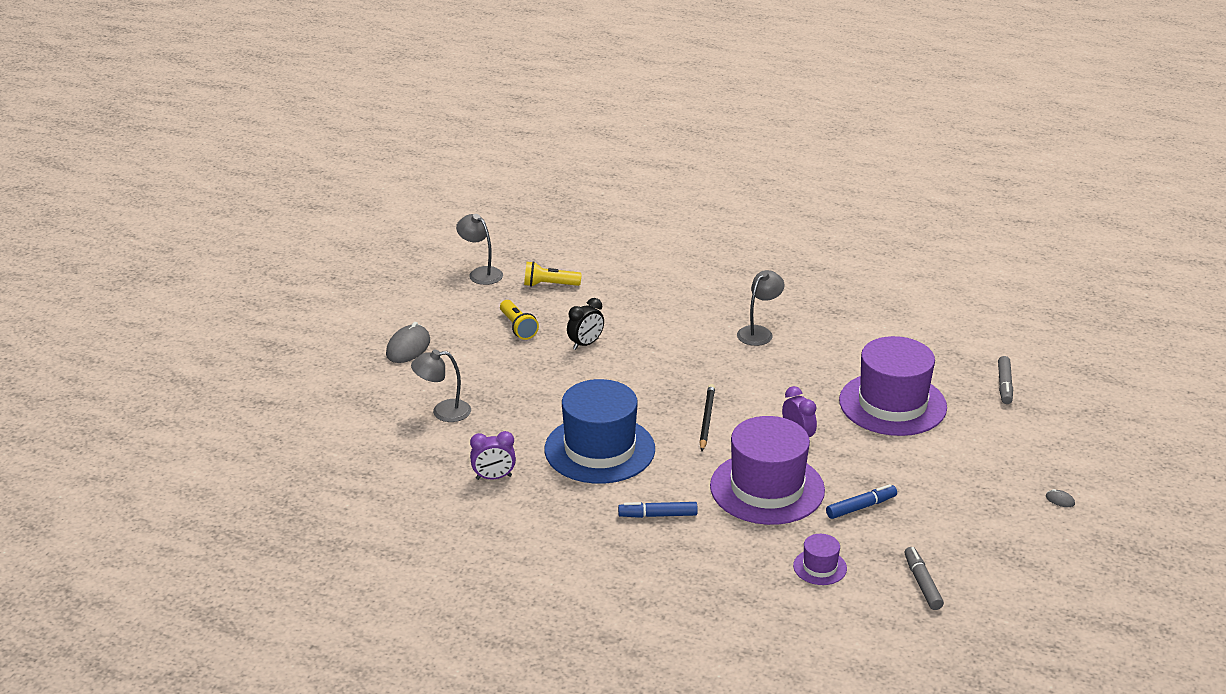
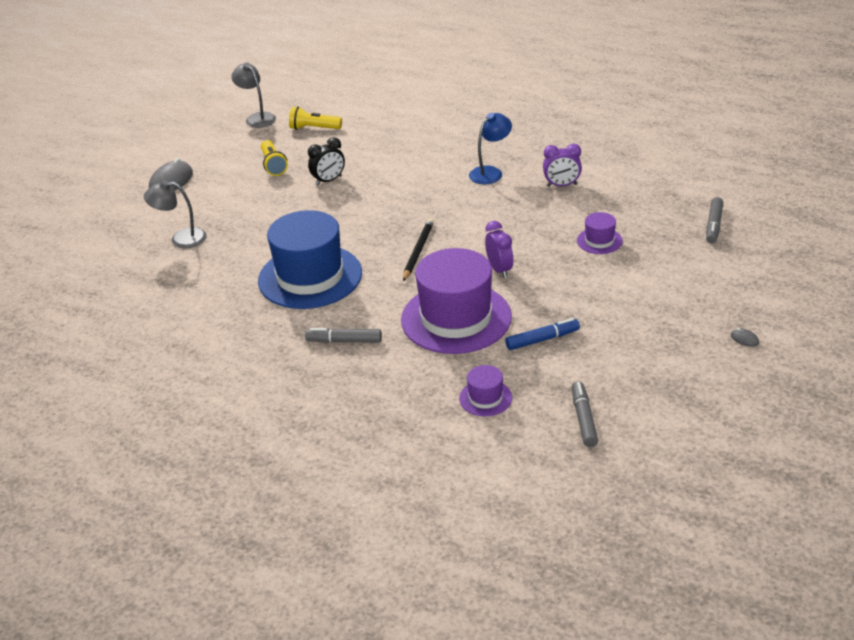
camera: 10 degrees right, 5 degrees up
purple clock [470,431,516,480] -> purple clock moved to [543,144,582,187]
blue marker [618,502,698,518] -> grey marker [305,328,382,343]
grey lamp [737,270,785,346] -> blue lamp [469,113,512,184]
purple hat [839,336,947,436] -> purple hat [577,212,623,254], size x0.44

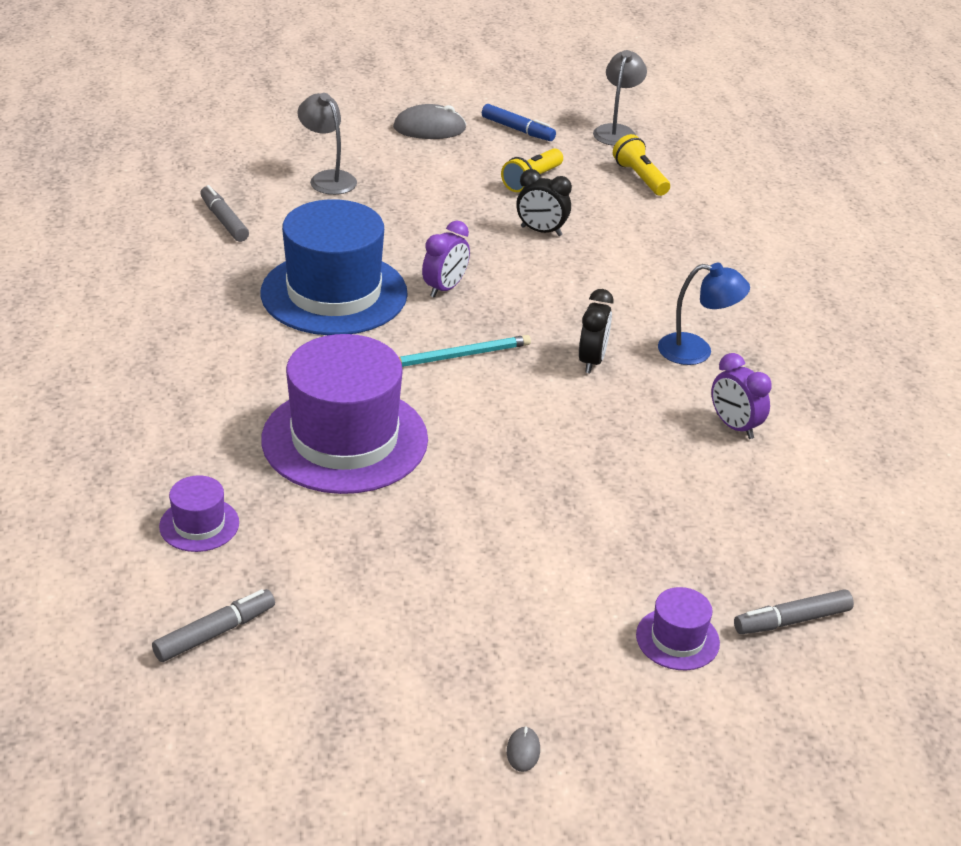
camera: 50 degrees right, 0 degrees up
grey marker [305,328,382,343] -> grey marker moved to [200,185,249,242]
black pencil [403,218,434,281] -> turquoise pencil [399,335,531,367]
purple clock [485,221,514,278] -> purple clock moved to [422,221,470,298]
blue marker [505,318,580,350] -> blue marker moved to [482,104,556,141]
purple hat [577,212,623,254] -> purple hat moved to [636,587,720,670]
none -> black clock [579,289,614,373]

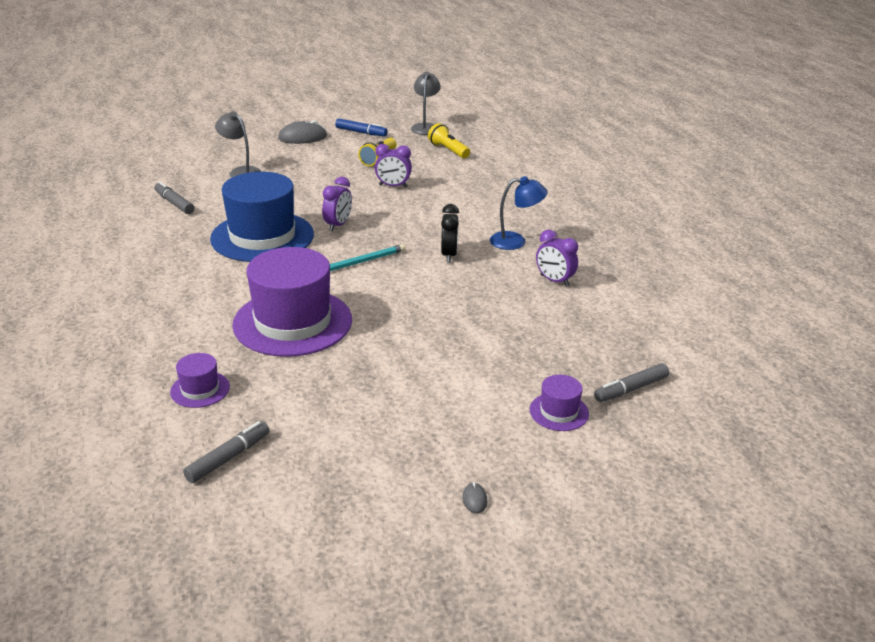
camera: 10 degrees left, 5 degrees down
black clock [516,169,572,236] -> purple clock [375,144,412,188]

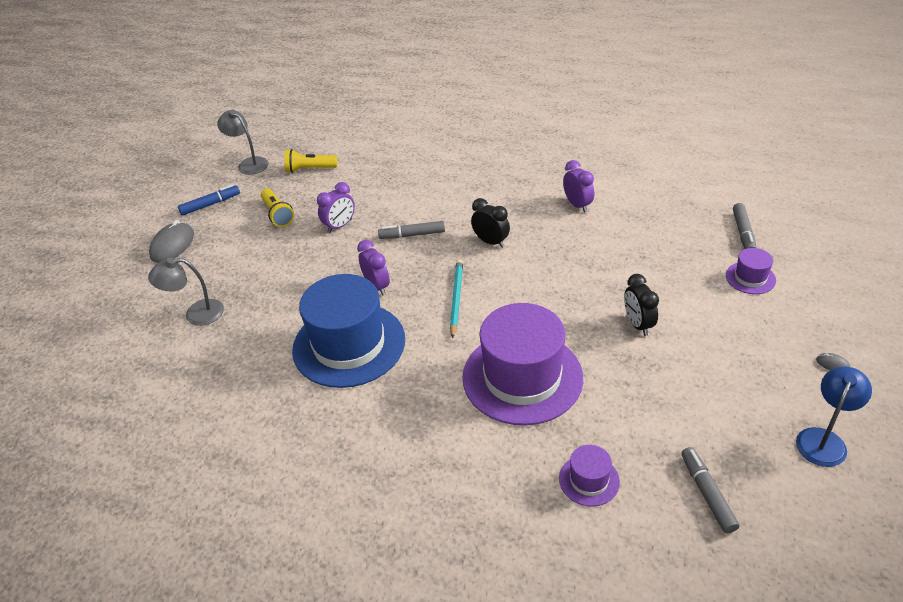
camera: 50 degrees left, 10 degrees up
grey marker [154,181,194,214] -> grey marker moved to [378,221,445,239]
blue lamp [490,176,548,250] -> blue lamp moved to [796,366,872,467]
purple clock [536,229,578,287] -> purple clock turned 105 degrees counterclockwise [563,160,594,213]
none -> black clock [624,274,659,336]

